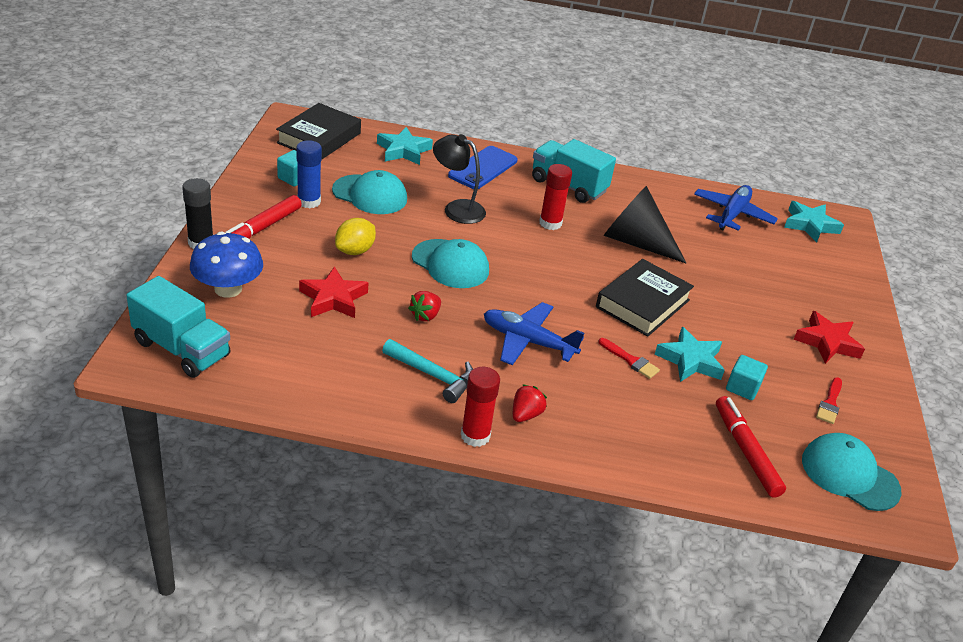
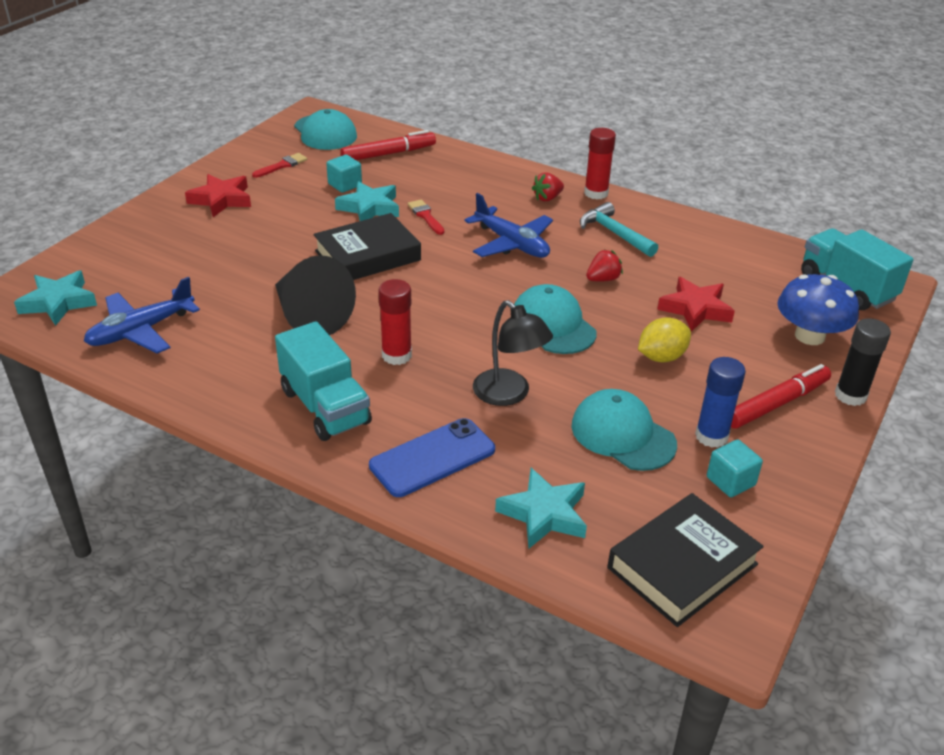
camera: 155 degrees left, 0 degrees up
red marker [716,396,786,498] -> red marker turned 120 degrees counterclockwise [341,130,436,160]

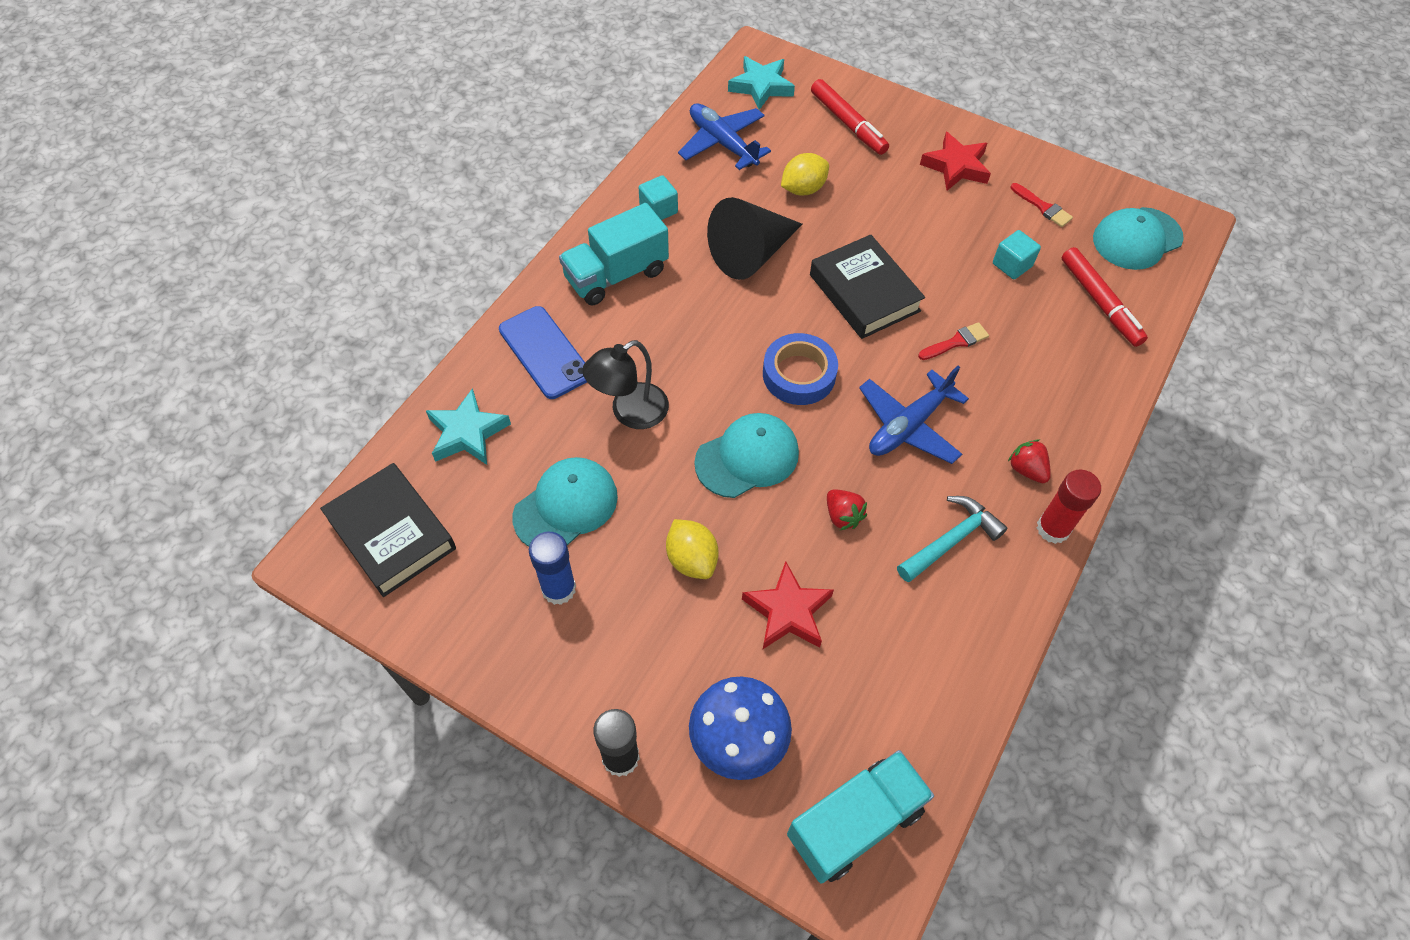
camera: 90 degrees right, 20 degrees up
turquoise star [335,181,399,221] -> none
red glue stick [378,279,412,365] -> none
turquoise cube [707,439,763,497] -> turquoise cube moved to [639,175,678,220]
red marker [731,364,831,429] -> red marker moved to [811,79,889,155]
none -> blue tape [763,333,838,405]
none -> yellow lemon [781,153,829,196]

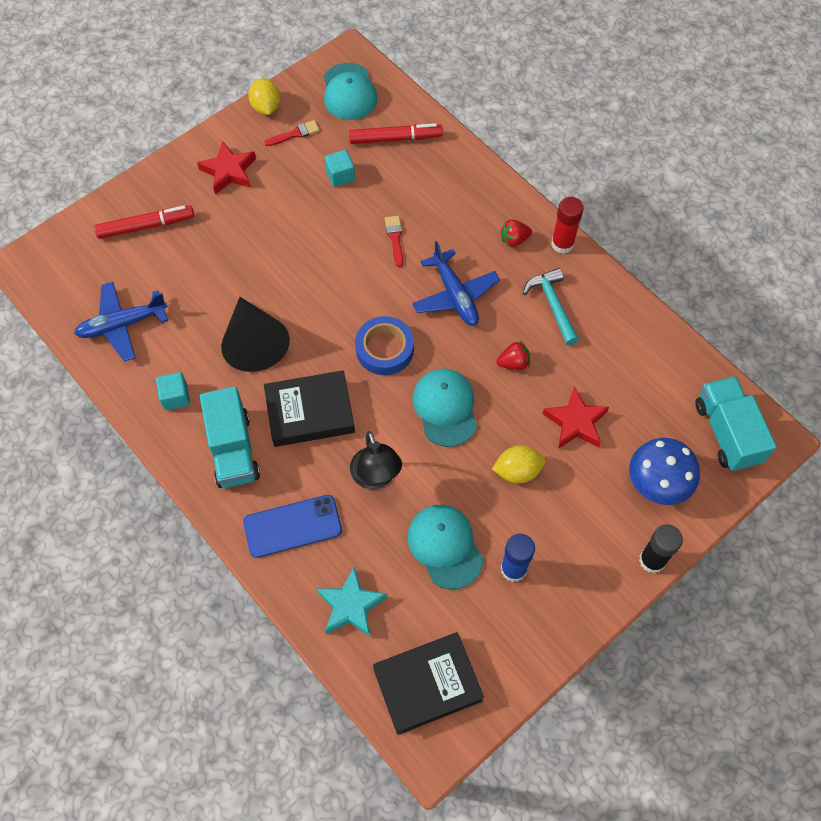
camera: 70 degrees left, 5 degrees up
turquoise star [728,56,795,110] -> none
yellow lemon [781,153,829,196] -> yellow lemon moved to [248,78,281,115]
black book [810,234,925,339] -> black book moved to [264,370,355,447]

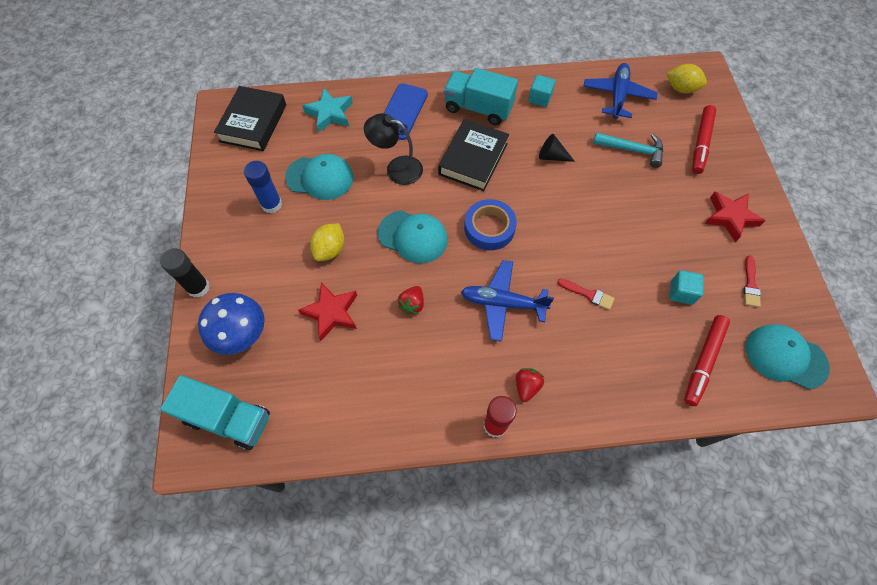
camera: 125 degrees right, 0 degrees up
black cone [221,297,290,372] -> black cone [539,134,575,162], size x0.50
yellow lemon [248,78,281,115] -> yellow lemon moved to [666,64,707,93]
turquoise hammer [523,268,579,345] -> turquoise hammer moved to [593,132,663,168]

